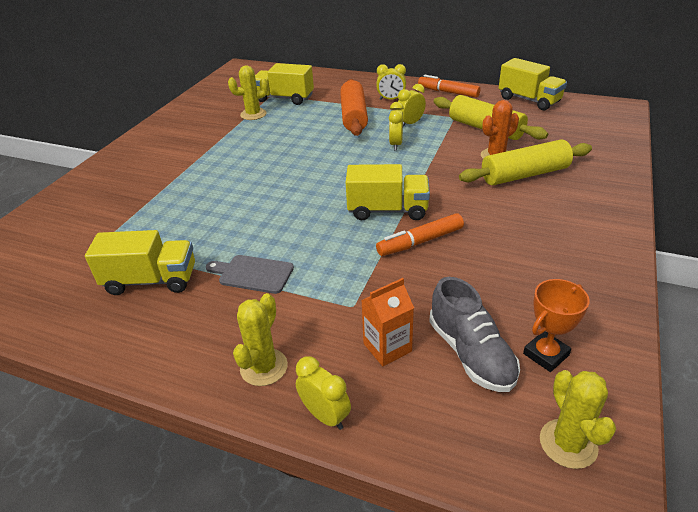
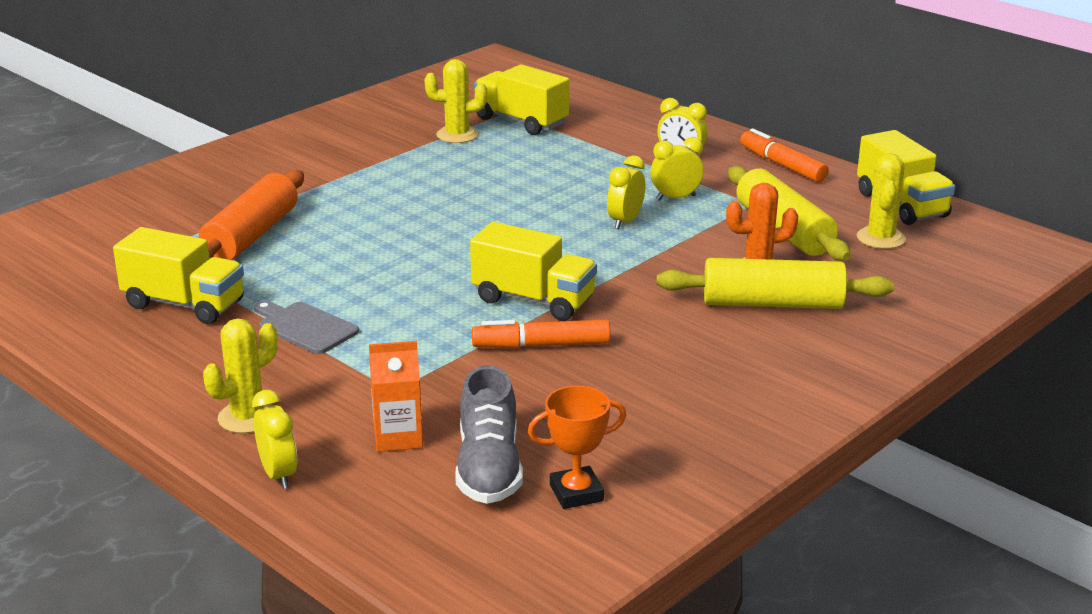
camera: 20 degrees right, 10 degrees down
orange rolling pin [340,79,368,136] -> orange rolling pin moved to [199,170,304,260]
yellow cactus [540,370,616,469] -> yellow cactus moved to [857,153,906,249]

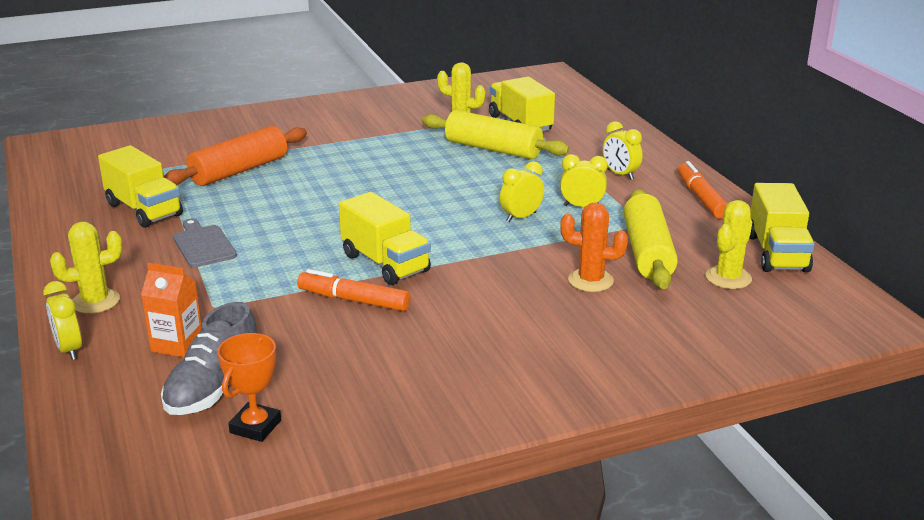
camera: 25 degrees right, 0 degrees up
yellow clock [252,390,297,489] -> yellow clock turned 150 degrees clockwise [43,281,82,360]
orange trophy [528,386,626,509] -> orange trophy turned 75 degrees counterclockwise [217,333,281,442]
yellow rolling pin [657,258,894,309] -> yellow rolling pin moved to [422,110,570,159]

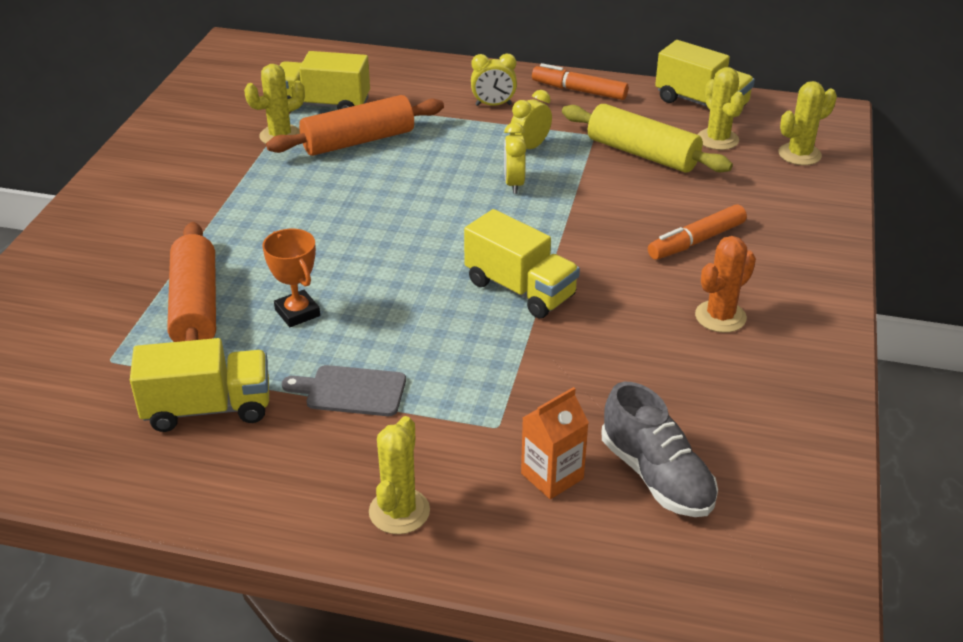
camera: 55 degrees left, 10 degrees up
yellow clock [43,281,82,360] -> none
orange trophy [217,333,281,442] -> orange trophy moved to [262,229,320,327]
orange marker [297,269,411,311] -> orange marker moved to [648,204,747,259]
yellow truck [339,192,431,285] -> yellow truck turned 45 degrees clockwise [464,209,580,318]
yellow rolling pin [422,110,570,159] -> orange rolling pin [266,95,444,156]
orange cactus [560,202,628,292] -> orange cactus moved to [695,236,756,333]
none -> yellow cactus [779,81,837,165]

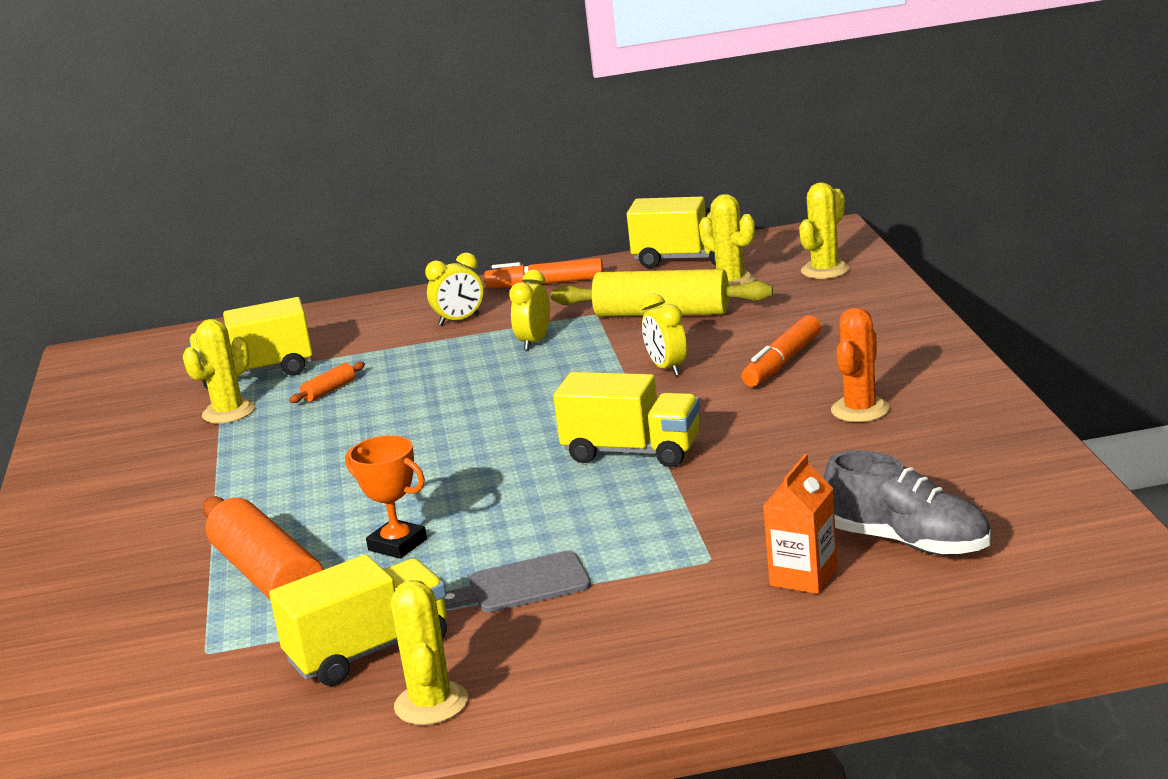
camera: 20 degrees left, 15 degrees down
orange rolling pin [266,95,444,156] -> orange rolling pin [289,362,365,403], size x0.42
yellow cactus [369,416,430,534] -> yellow cactus moved to [391,580,468,725]
yellow clock [504,122,526,194] -> yellow clock moved to [641,294,687,376]

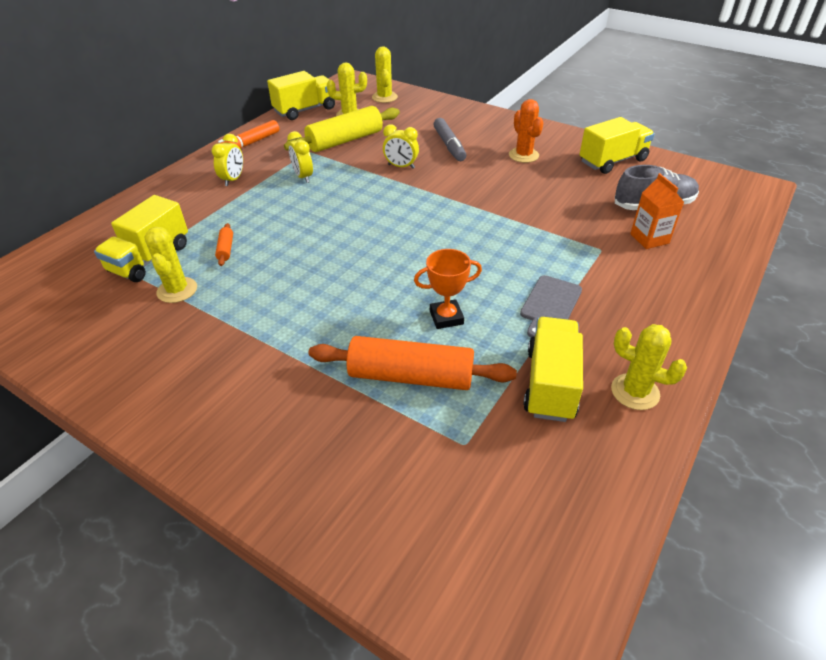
camera: 50 degrees left, 20 degrees up
yellow truck [553,372,700,467] -> yellow truck moved to [580,117,655,174]
orange marker [742,315,821,387] -> grey marker [433,118,466,161]

